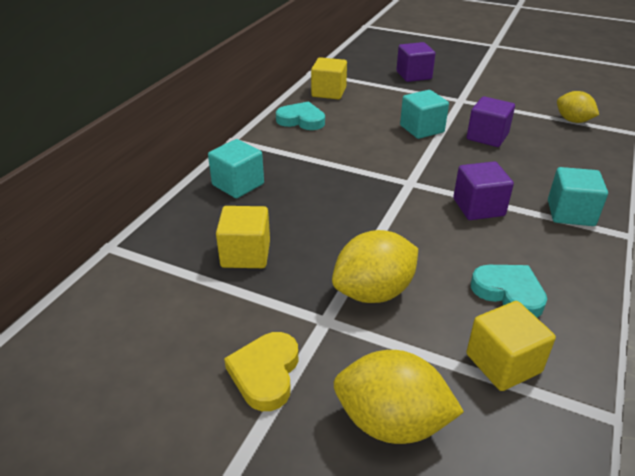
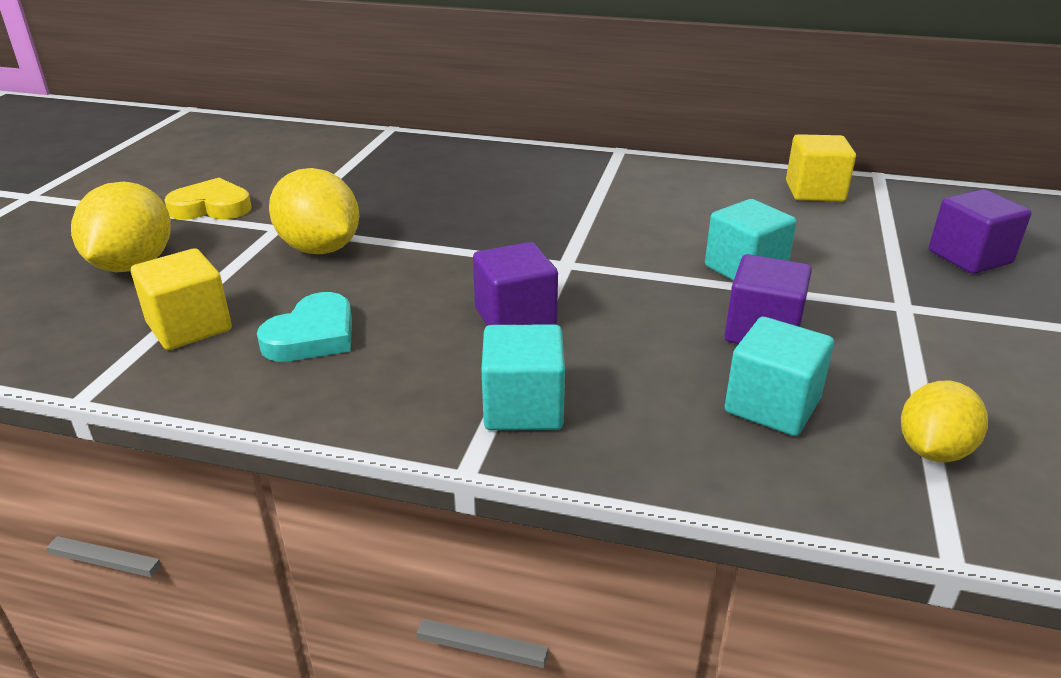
camera: 80 degrees right, 5 degrees down
turquoise cube [208,139,264,198] -> turquoise cube moved to [725,317,834,436]
yellow cube [216,206,270,268] -> none
turquoise heart [276,101,325,130] -> none

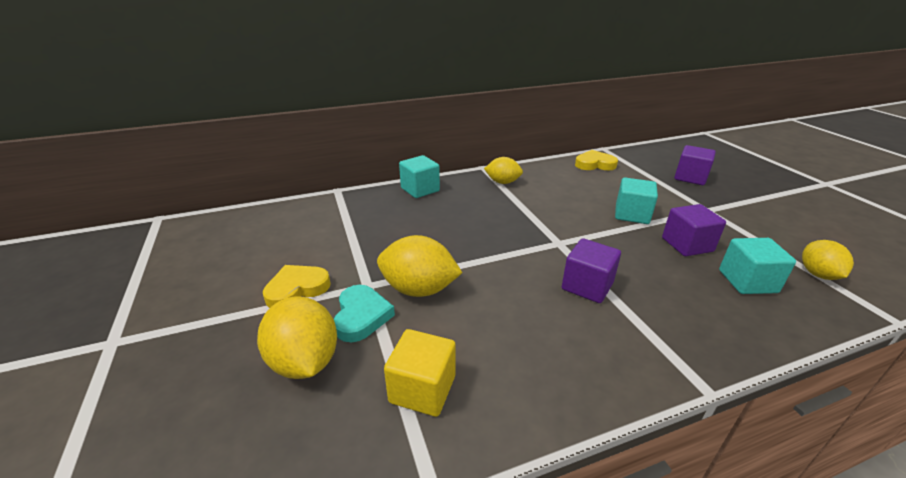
camera: 35 degrees left, 0 degrees up
turquoise heart [257,292,352,362] -> turquoise heart moved to [334,285,395,342]
turquoise cube [481,324,565,430] -> turquoise cube moved to [399,155,440,198]
yellow cube [786,134,856,201] -> yellow heart [575,150,618,170]
none -> yellow lemon [484,157,523,184]

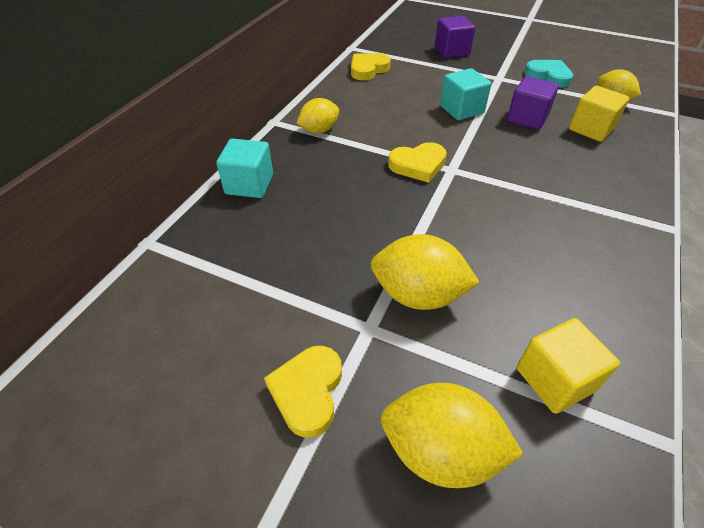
camera: 45 degrees left, 15 degrees up
turquoise heart [334,285,395,342] -> turquoise heart moved to [524,60,573,88]
yellow lemon [377,235,462,297] -> yellow lemon turned 45 degrees clockwise [371,234,480,310]
purple cube [562,238,621,303] -> none
turquoise cube [719,238,796,294] -> yellow cube [569,86,629,142]
none -> yellow heart [388,142,447,183]

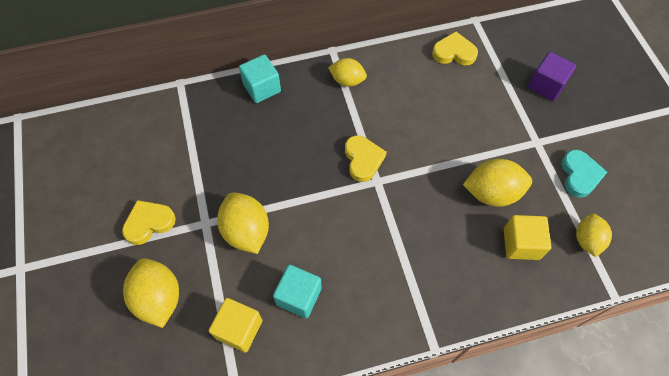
camera: 50 degrees right, 15 degrees up
yellow heart [388,142,447,183] -> yellow heart turned 135 degrees counterclockwise [345,135,387,182]
turquoise cube [440,68,491,120] -> turquoise cube moved to [273,264,322,318]
purple cube [507,76,559,130] -> yellow lemon [463,159,532,207]

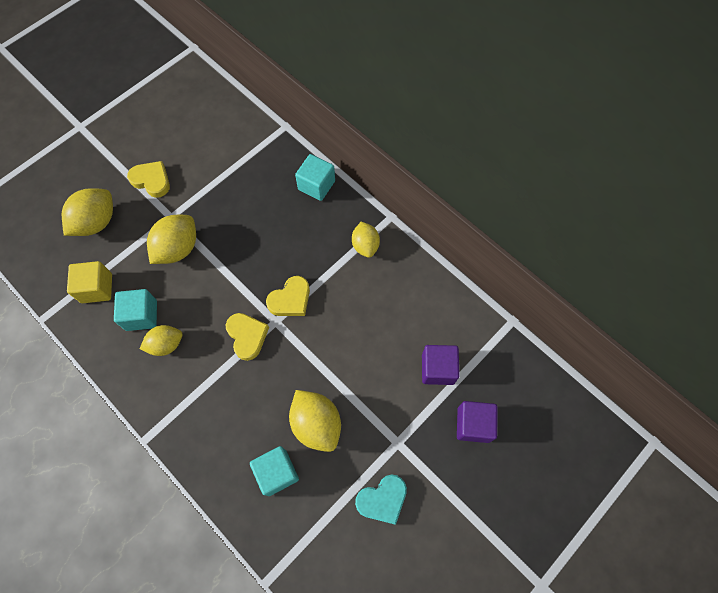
camera: 60 degrees right, 5 degrees up
yellow heart [432,31,478,65] -> yellow heart moved to [226,313,269,361]
yellow cube [504,215,551,260] -> turquoise cube [250,446,299,496]
yellow lemon [576,213,612,257] -> yellow lemon moved to [140,325,183,356]
none -> purple cube [422,345,460,385]

